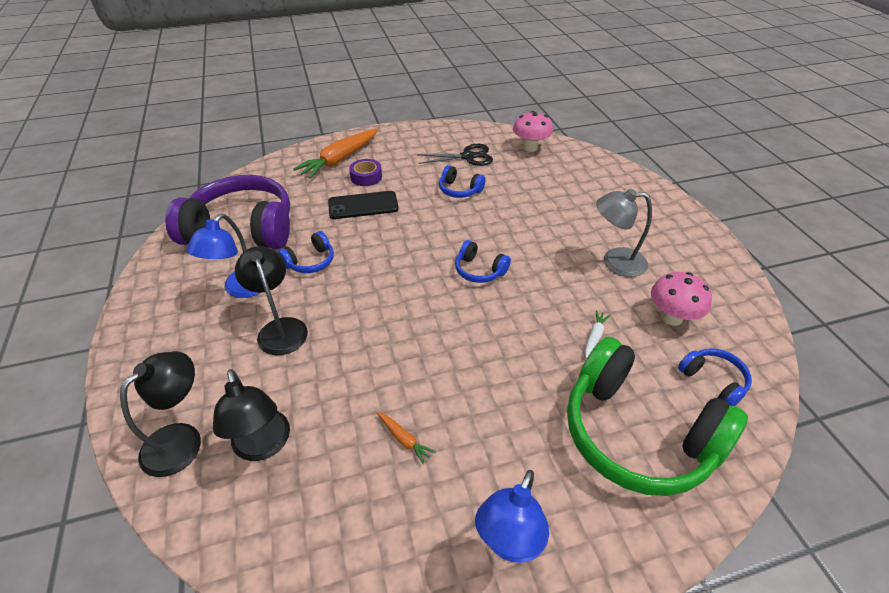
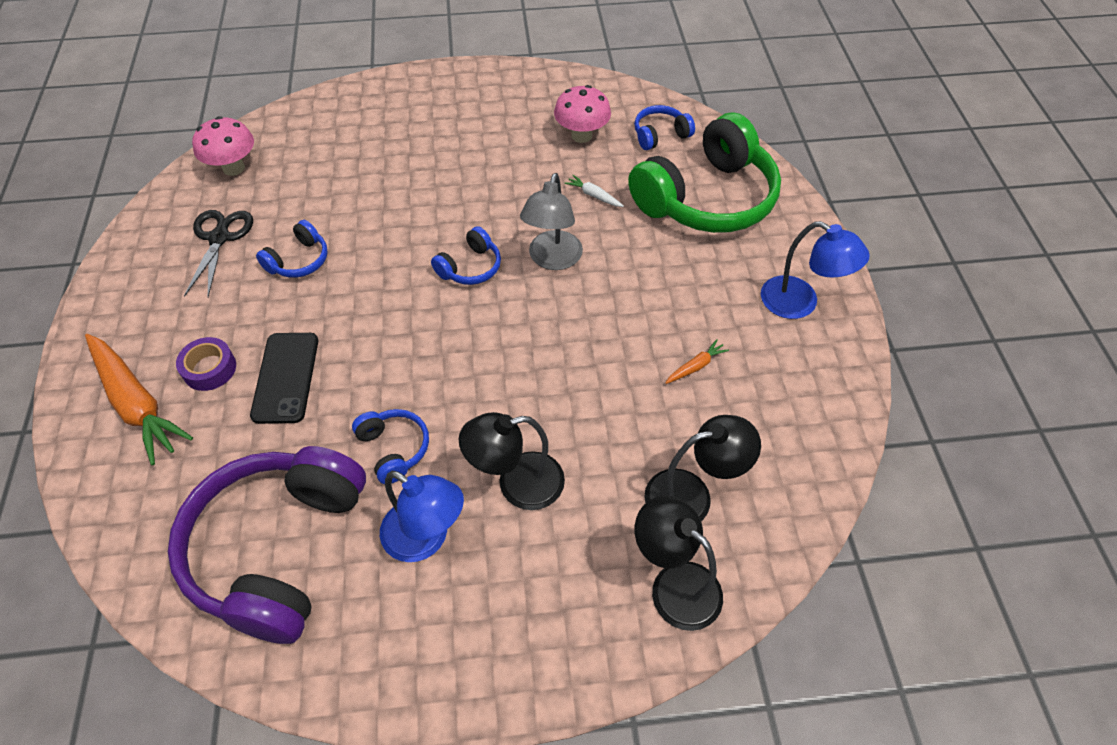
camera: 80 degrees left, 10 degrees up
grey lamp [596,189,652,277] -> grey lamp moved to [520,173,583,270]

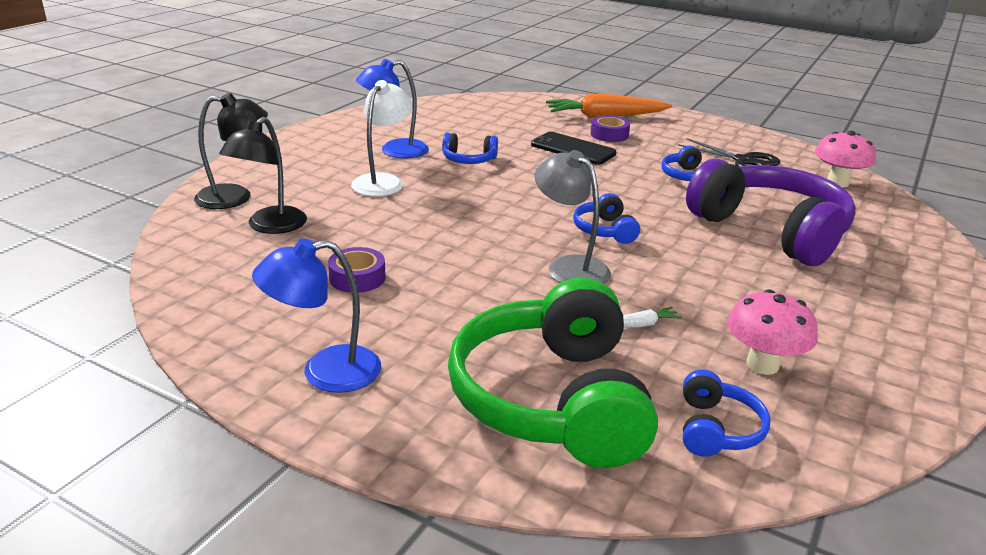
camera: 125 degrees right, 25 degrees down
purple headphones [168,446,366,644] -> purple headphones moved to [686,159,856,266]
black lamp [459,412,565,510] -> white lamp [351,80,413,196]
orange carrot [665,339,729,384] -> purple tape [328,247,385,293]

